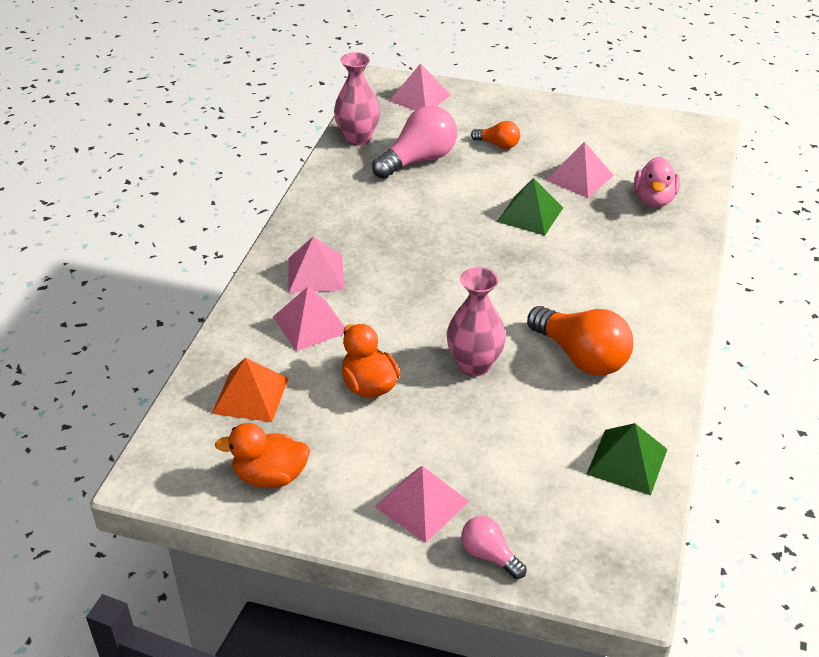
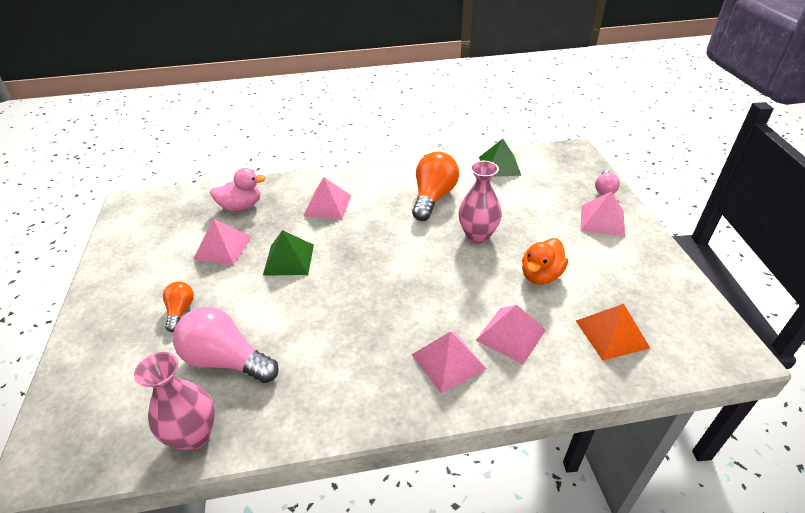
camera: 115 degrees left, 0 degrees up
orange duck [215,423,310,488] -> none
pink pyramid [389,63,451,110] -> pink pyramid moved to [303,177,351,219]

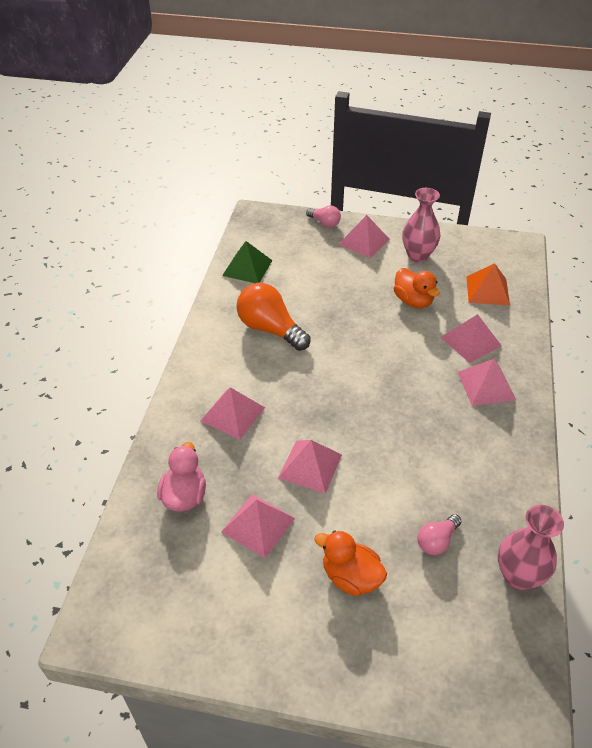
camera: 70 degrees left, 5 degrees up
orange light bulb [163,282,194,332] -> orange duck [314,530,387,596]
pink light bulb [173,307,279,383] -> pink light bulb [418,514,462,555], size x0.53
green pyramid [263,230,314,276] -> pink pyramid [278,440,342,494]
pink vase [459,161,502,243] -> pink vase moved to [402,188,440,262]

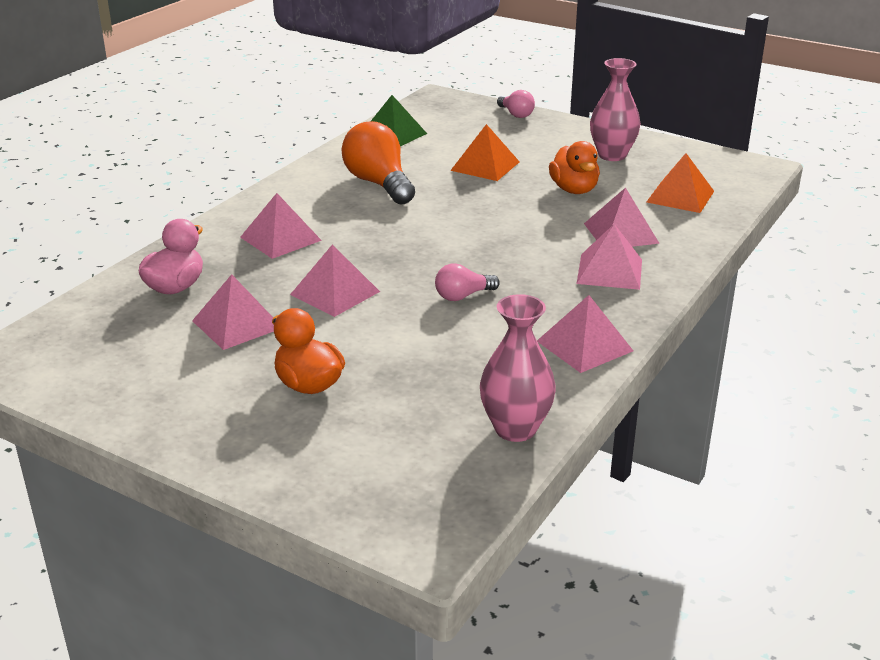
camera: 20 degrees right, 15 degrees down
pink pyramid [339,215,390,258] -> pink pyramid moved to [537,295,633,373]
pink light bulb [418,514,462,555] -> pink light bulb moved to [435,263,500,301]
none -> orange pyramid [450,124,520,181]

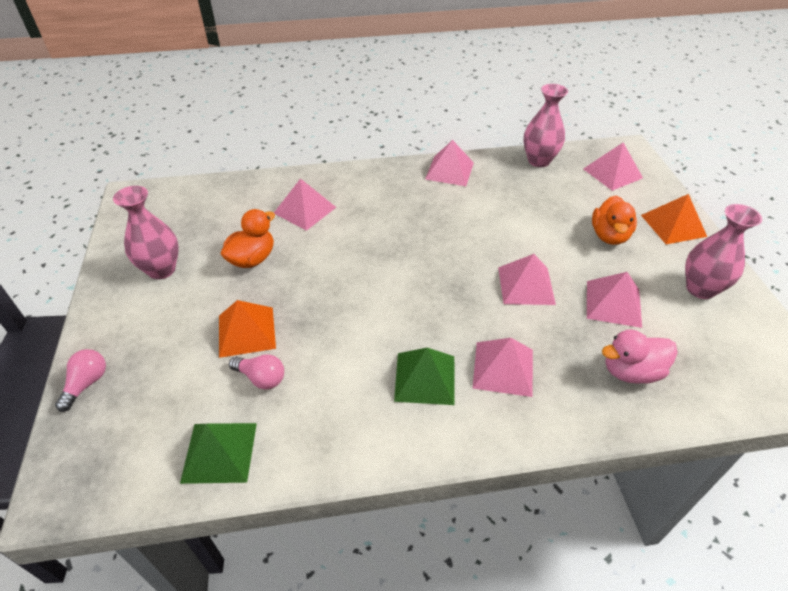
camera: 130 degrees left, 15 degrees up
orange light bulb [342,121,415,205] -> none
pink light bulb [435,263,500,301] -> pink light bulb moved to [229,354,284,390]
pink pyramid [576,224,642,290] -> pink pyramid moved to [583,143,643,191]
orange pyramid [647,153,714,213] -> orange pyramid moved to [641,194,707,244]
none -> green pyramid [394,348,455,405]
none -> pink vase [685,204,762,299]

